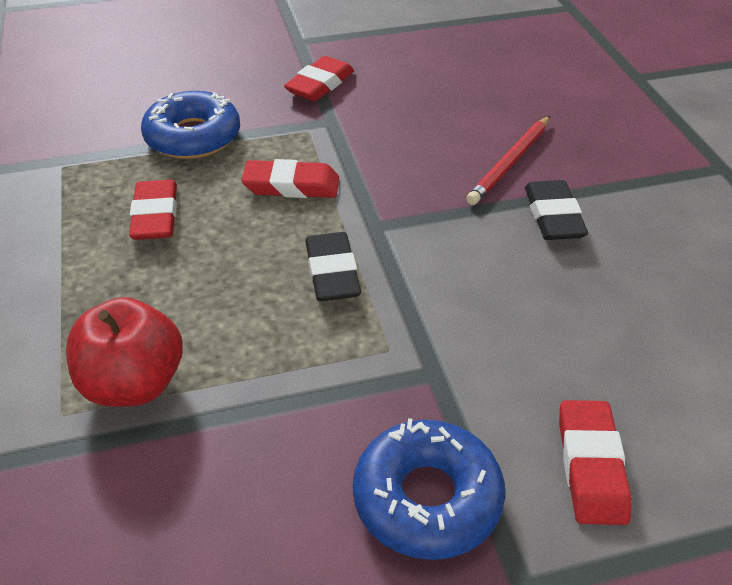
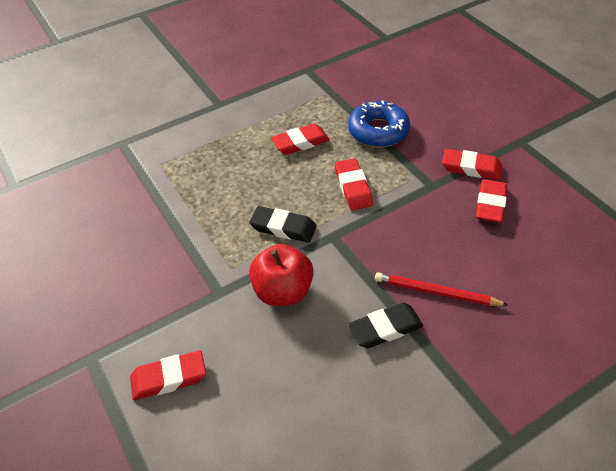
camera: 75 degrees right, 5 degrees up
red apple [66,297,183,407] -> red apple moved to [249,244,314,306]
black eraser [305,232,361,301] -> black eraser turned 45 degrees clockwise [250,206,316,242]
blue donut [353,418,505,560] -> none
none -> red eraser [476,179,507,223]

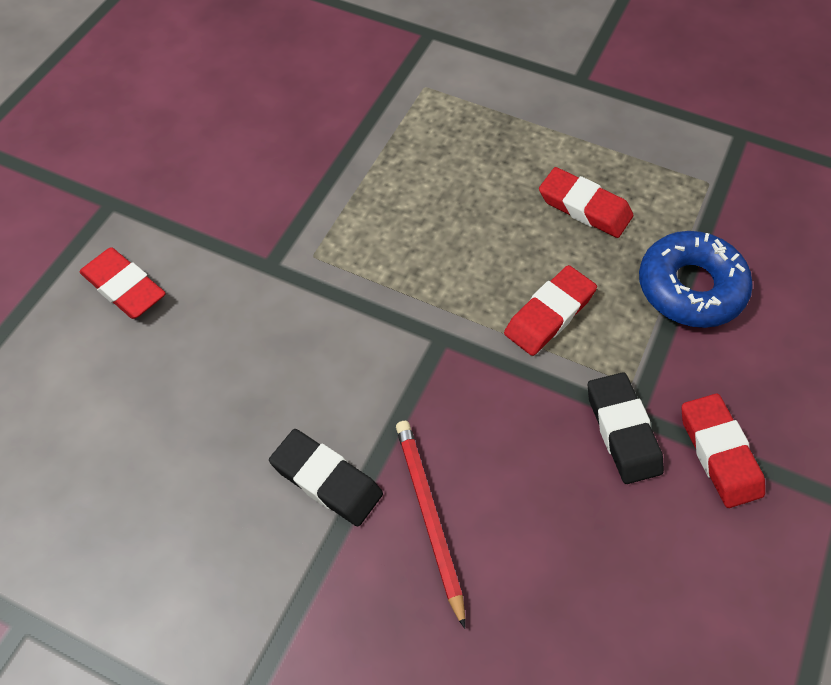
camera: 55 degrees right, 10 degrees up
red apple [249,244,314,306] -> none
black eraser [250,206,316,242] -> black eraser moved to [588,372,664,484]
red eraser [476,179,507,223] -> none

